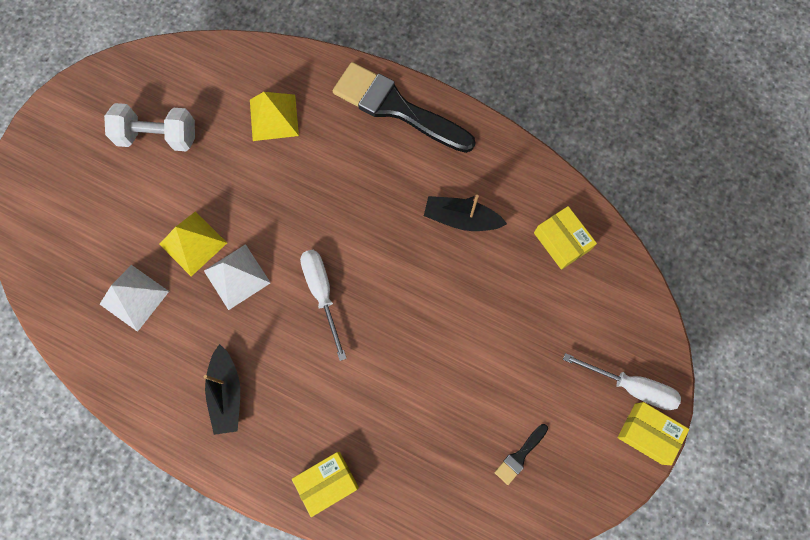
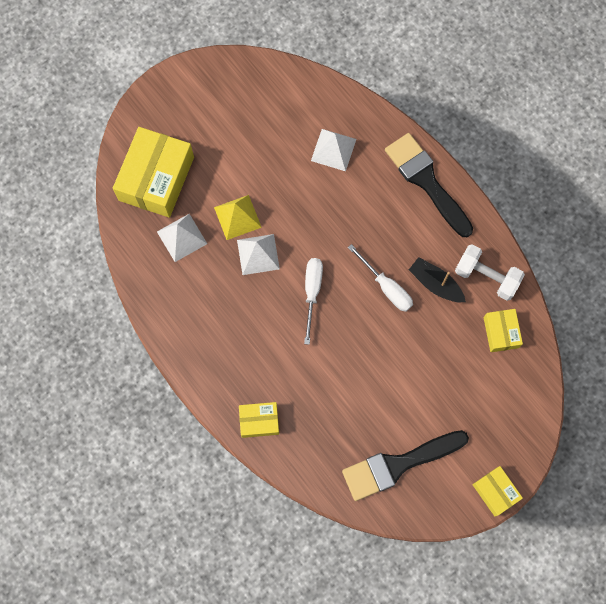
camera: 25 degrees right, 0 degrees up
white dumbbell [104,103,195,151] -> white dumbbell moved to [455,244,525,301]
black boat [204,344,240,435] -> none
yellow pyramid [250,92,299,141] -> white pyramid [311,129,356,171]
black brush [495,424,548,485] -> black brush [342,430,469,501], size x2.45
white screwdriver [563,353,681,410] -> white screwdriver moved to [348,244,413,312]
none -> yellow box [113,127,194,218]

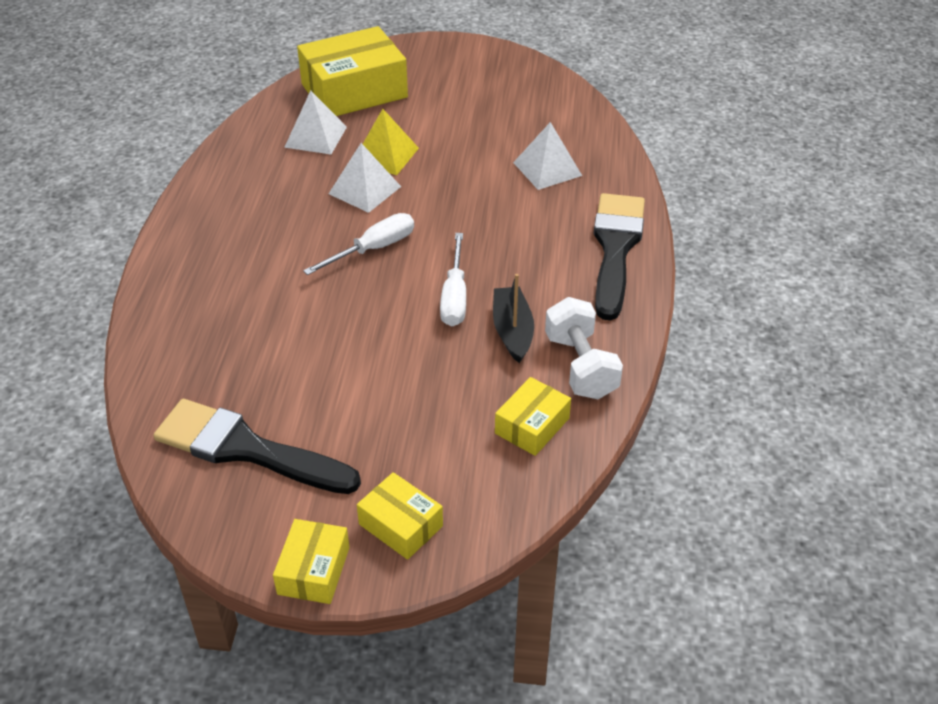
camera: 45 degrees right, 30 degrees down
yellow box [239,402,279,438] -> yellow box moved to [357,472,443,560]

